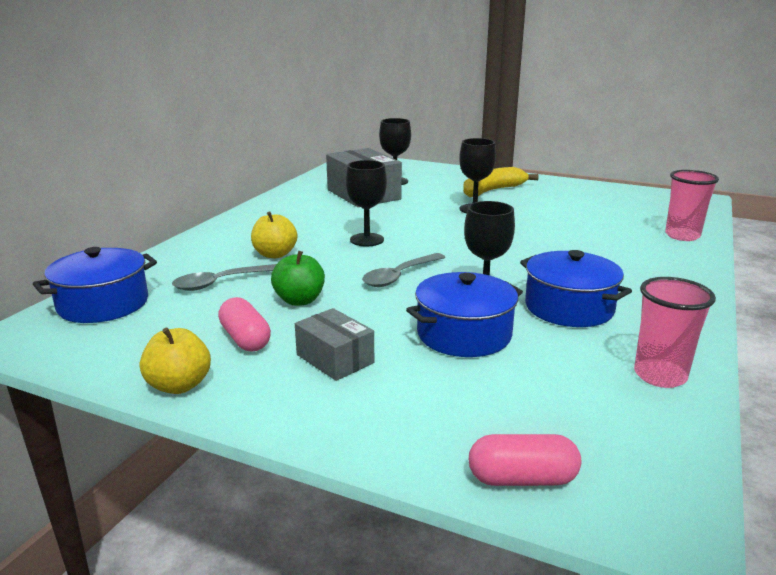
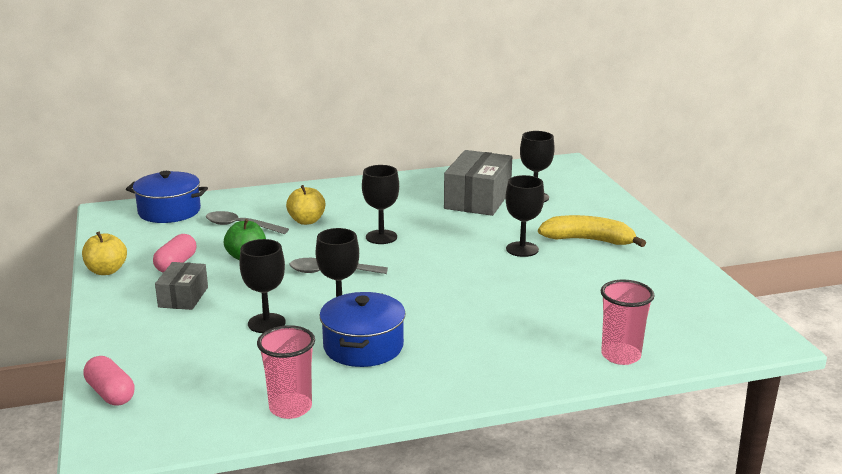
camera: 50 degrees right, 0 degrees up
blue pot [406,272,523,357] -> black goblet [239,239,286,333]

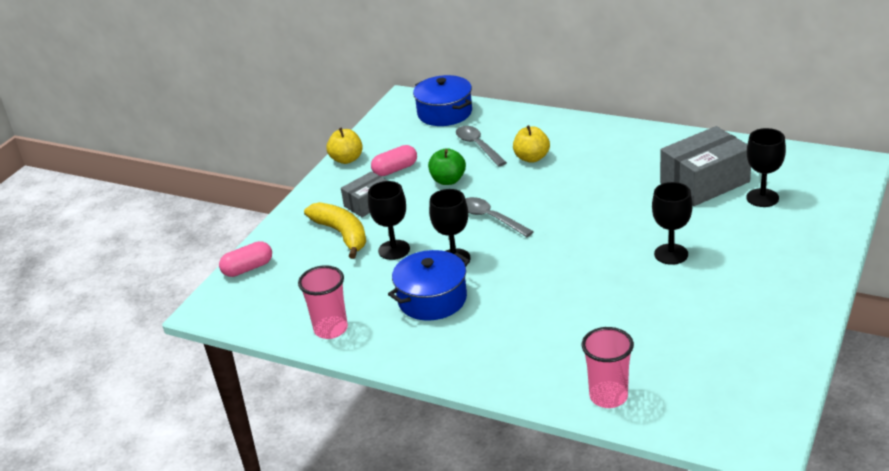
camera: 45 degrees right, 10 degrees up
pink capsule [83,356,134,405] -> pink capsule turned 60 degrees clockwise [219,241,272,277]
black goblet [362,165,399,244] -> none
yellow banana [538,215,646,247] -> yellow banana moved to [304,202,366,259]

